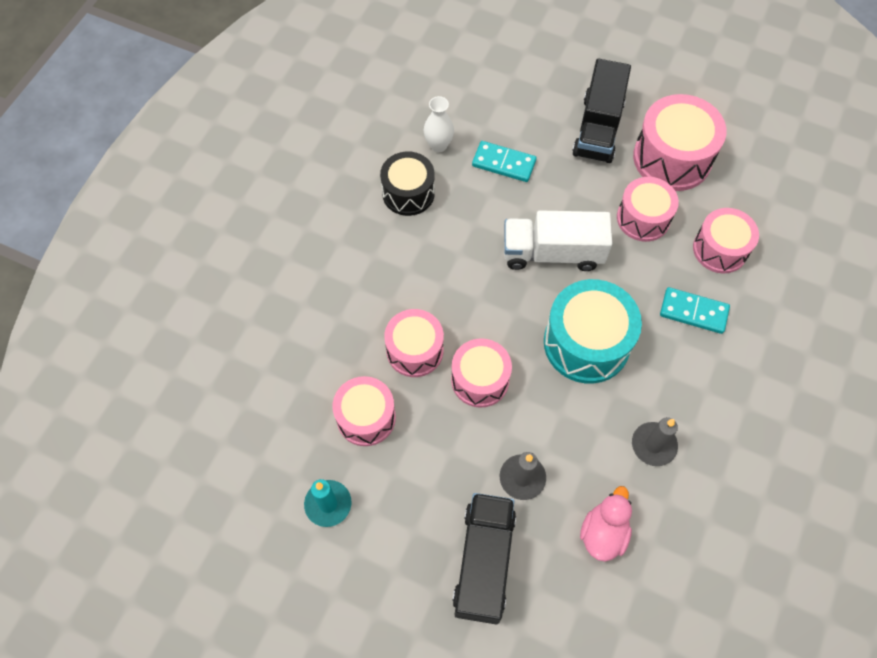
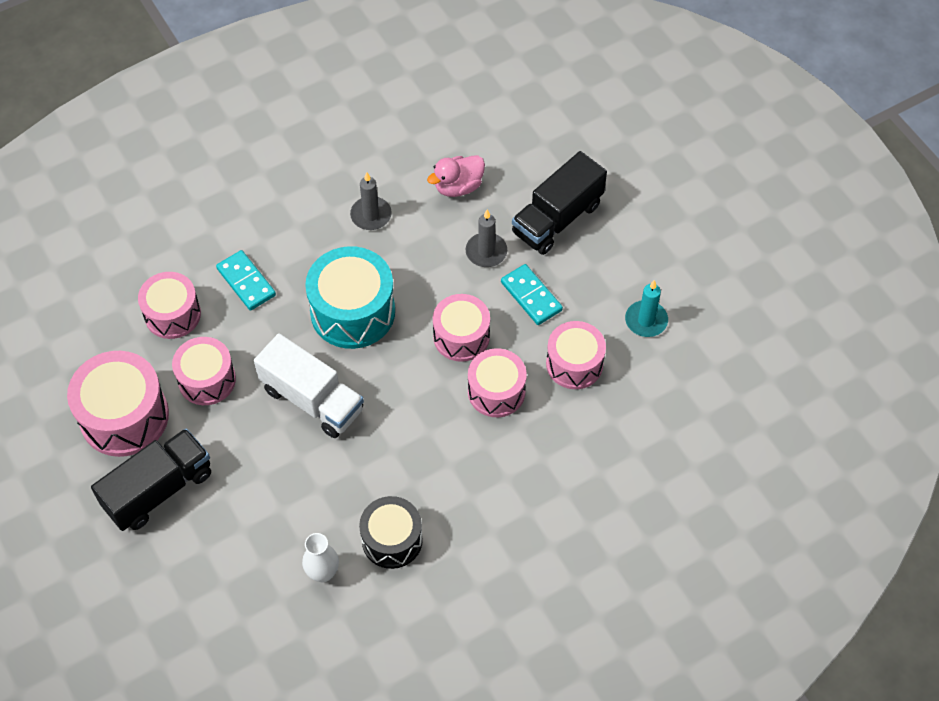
camera: 145 degrees left, 5 degrees down
turquoise domino [472,141,537,182] -> turquoise domino moved to [501,264,563,325]

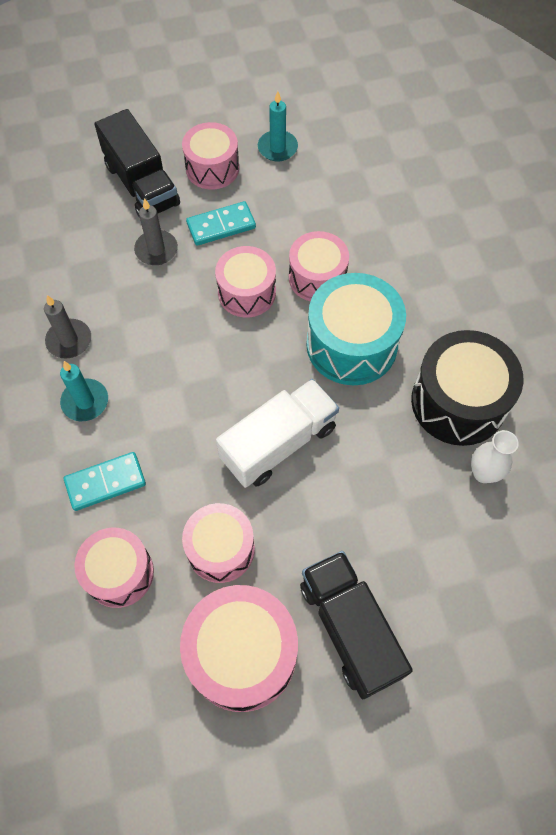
camera: 75 degrees left, 5 degrees up
turquoise drum [305,246,395,349] -> turquoise drum moved to [306,273,406,385]
black drum [359,496,423,569] -> black drum [411,330,523,446], size x1.51
pink duck [427,155,485,197] -> none
pink drum [546,321,606,389] -> pink drum moved to [182,122,239,190]
none -> turquoise candle [60,361,108,421]

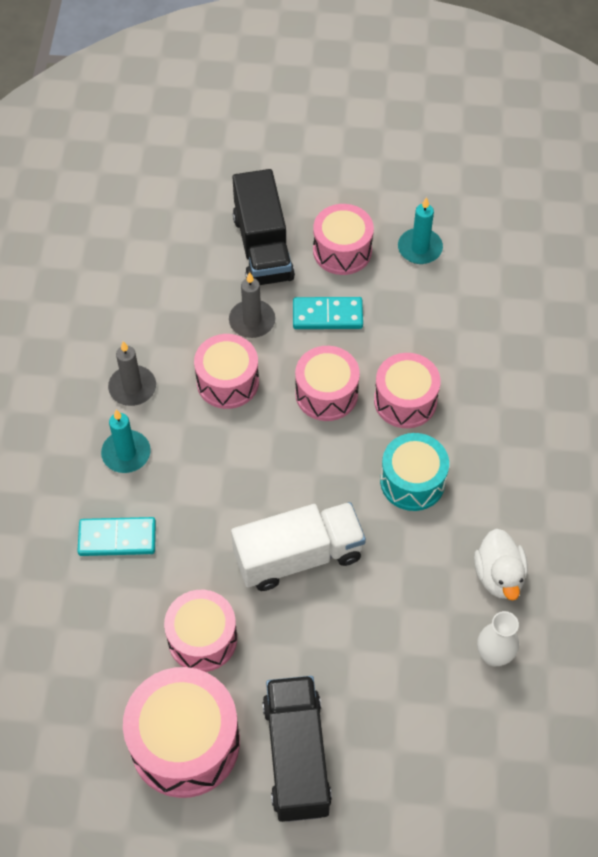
camera: 20 degrees right, 5 degrees down
pink drum [74,528,154,608] -> pink drum moved to [194,334,259,409]
turquoise drum [306,273,406,385] -> turquoise drum [380,433,449,511], size x0.66
black drum [411,330,523,446] -> white duck [474,529,528,601]

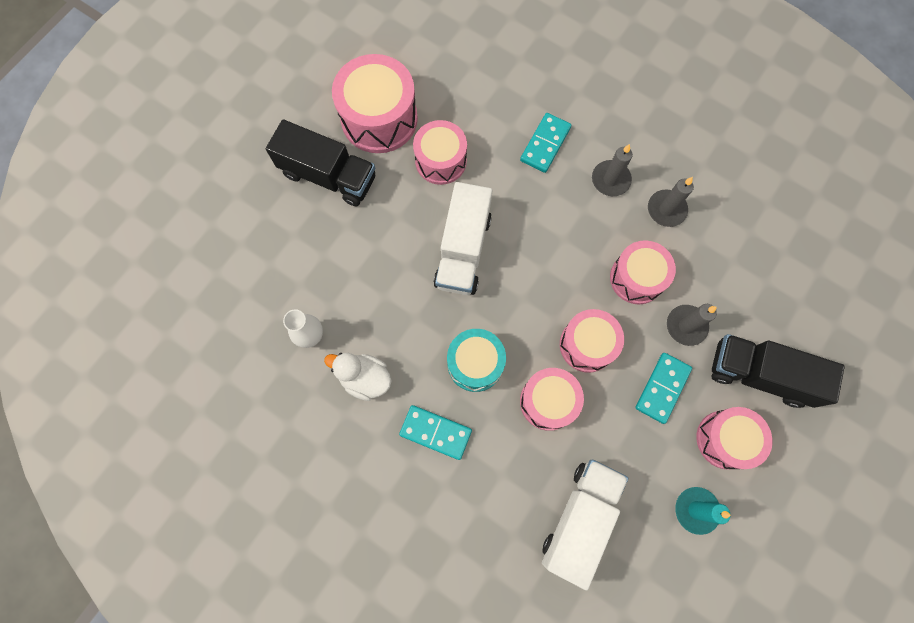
camera: 120 degrees right, 15 degrees up
turquoise candle [101,410,151,473] -> grey candle [592,144,633,196]
none -> turquoise domino [399,405,472,460]
none -> white truck [542,460,628,590]

